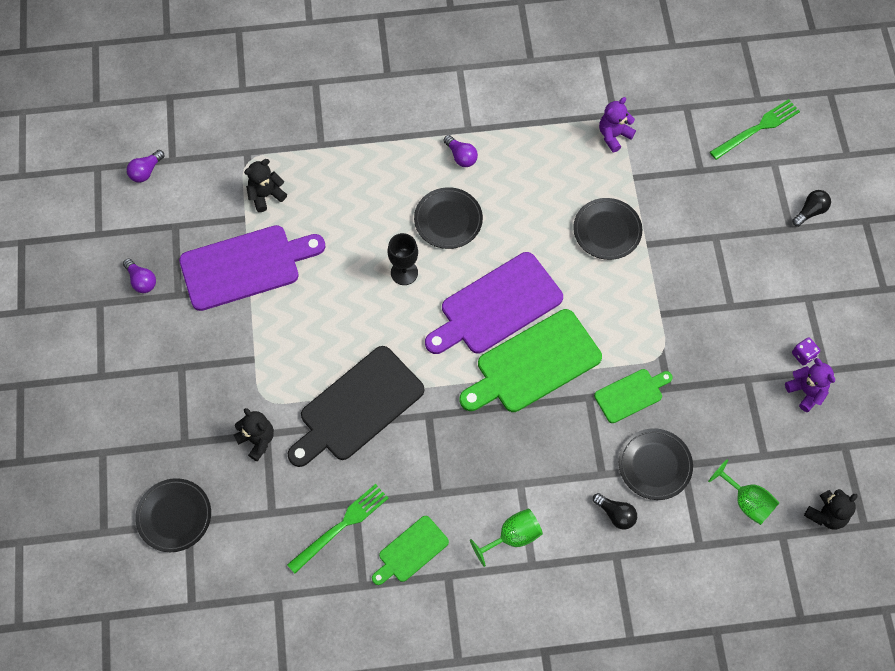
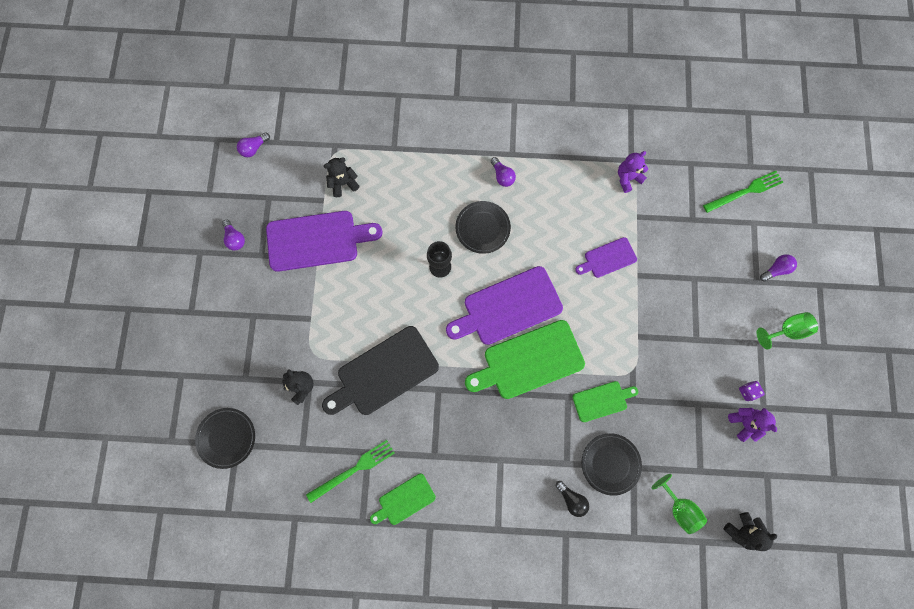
camera: 10 degrees right, 10 degrees up
green goblet [470,508,543,567] -> green goblet moved to [756,312,818,350]
black plate [573,198,642,260] -> purple cutting board [575,237,637,278]
black light bulb [792,190,831,227] -> purple light bulb [760,254,797,282]

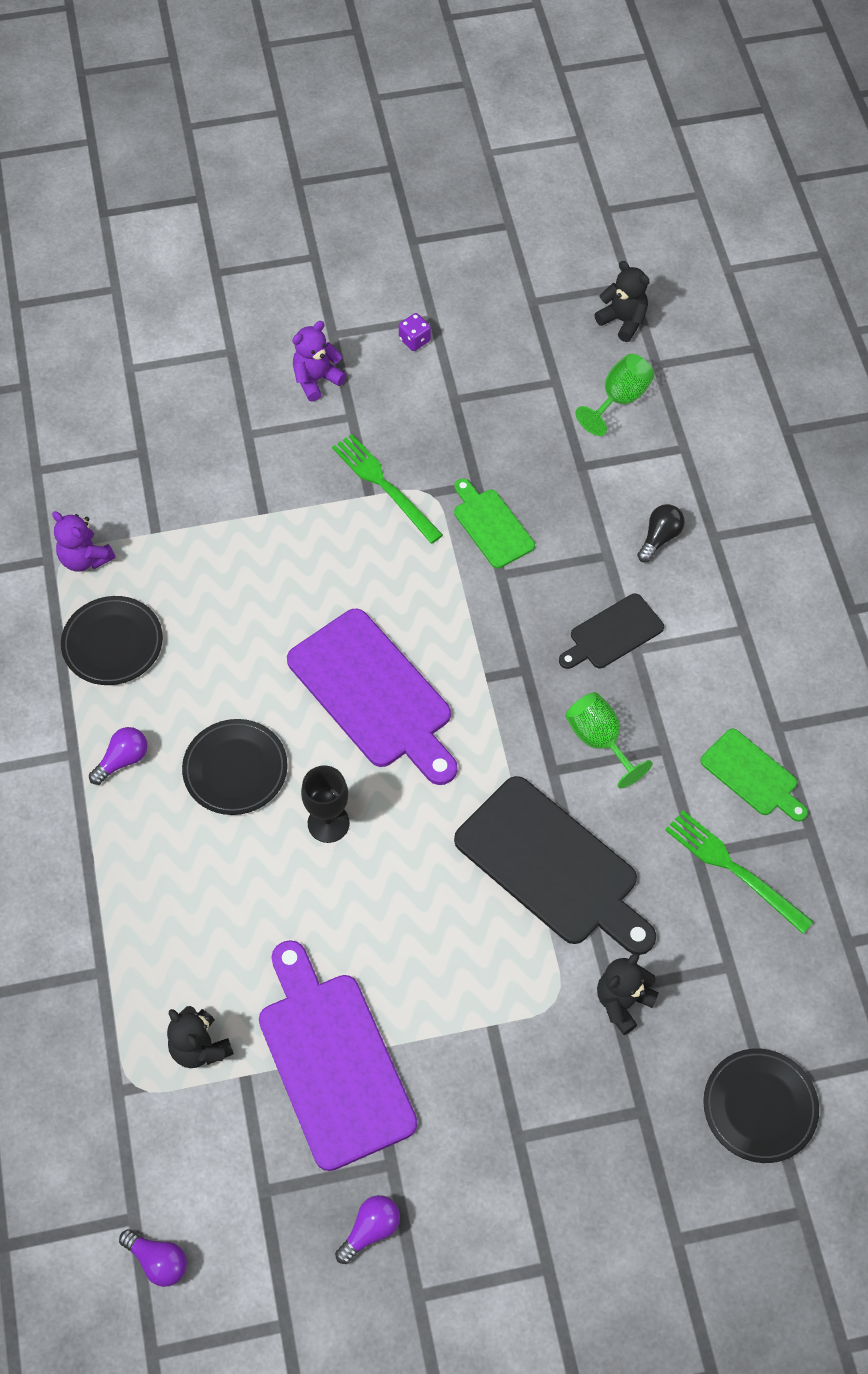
camera: 105 degrees left, 15 degrees down
green cutting board [465,320,585,399] -> none
purple cutting board [575,237,637,278] -> none
black plate [582,433,642,496] -> black plate moved to [61,596,163,685]
green fork [703,171,783,213] -> green fork moved to [332,434,443,544]
purple teddy bear [728,408,777,442] -> purple teddy bear moved to [292,321,346,401]
green goblet [756,312,818,350] -> green goblet moved to [565,692,653,789]
purple light bulb [760,254,797,282] -> none
none -> black cutting board [559,593,664,669]

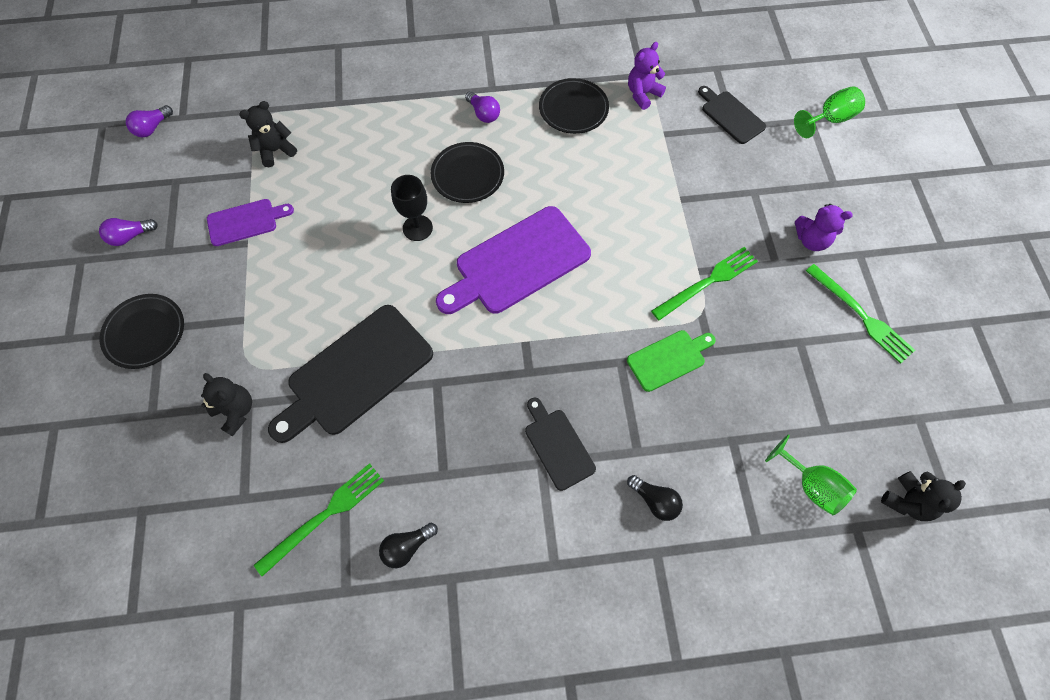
camera: 95 degrees right, 5 degrees up
purple cutting board [259,940,417,1171] -> purple cutting board [207,199,294,246], size x0.54
purple teddy bear [292,321,346,401] -> purple teddy bear turned 135 degrees clockwise [795,204,853,251]
purple light bulb [335,1195,400,1264] -> purple light bulb turned 105 degrees clockwise [99,218,158,246]
purple dice [399,313,431,351] -> green fork [806,264,915,364]
green goblet [565,692,653,789] -> green goblet moved to [794,86,865,138]
green cutting board [700,728,808,822] -> black light bulb [379,523,438,568]
black plate [703,1049,819,1163] -> black plate moved to [100,294,184,369]
none -> black cutting board [698,86,766,144]

